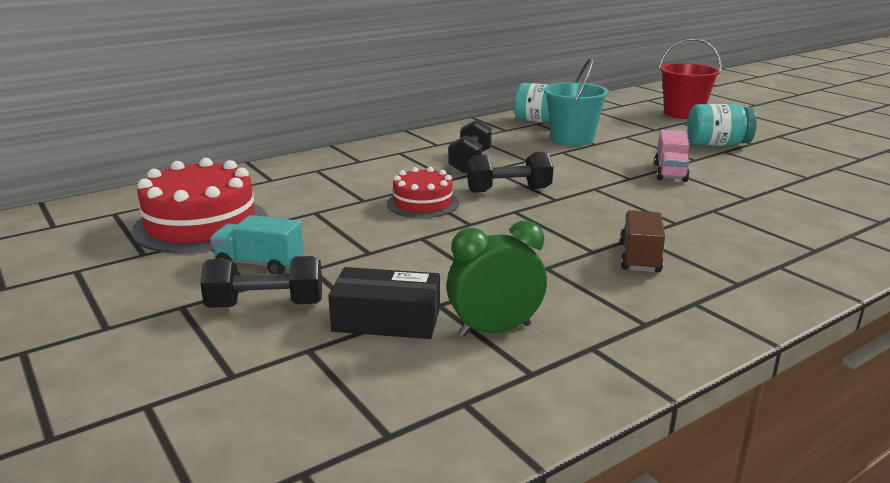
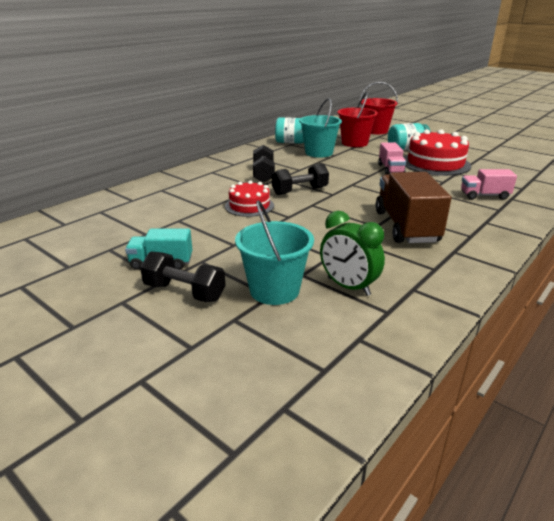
camera: 15 degrees left, 5 degrees up
red cake [132,158,267,253] -> red cake moved to [403,129,471,176]
black dumbbell [200,256,322,308] -> black dumbbell turned 45 degrees clockwise [140,252,225,302]
black box [328,267,440,339] -> turquoise bucket [235,200,314,305]
green clock [447,220,547,337] -> green clock turned 105 degrees counterclockwise [320,211,385,296]
brown truck [620,210,665,272] -> brown truck [375,172,451,243], size x1.80
none -> red bucket [337,92,378,147]
none -> pink truck [461,169,517,200]

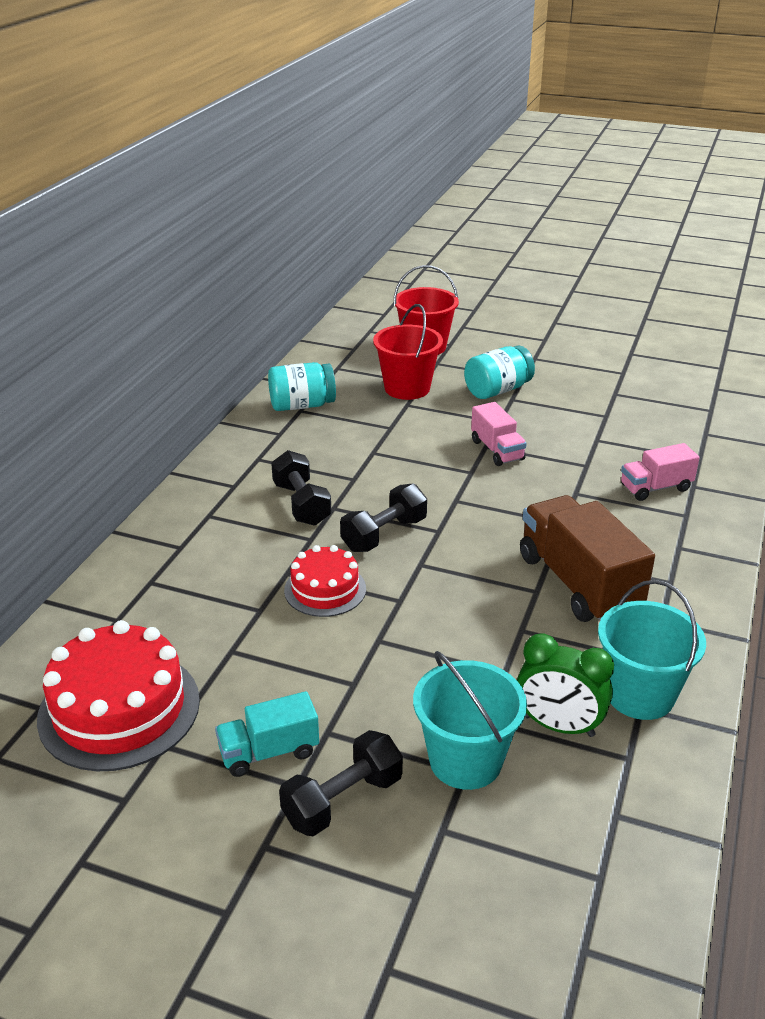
camera: 20 degrees left, 5 degrees up
black dumbbell [140,252,225,302] -> black dumbbell turned 45 degrees counterclockwise [279,730,403,836]
turquoise bucket [299,98,342,158] -> turquoise bucket moved to [598,580,706,720]
red cake [403,129,471,176] -> red cake moved to [37,620,200,771]

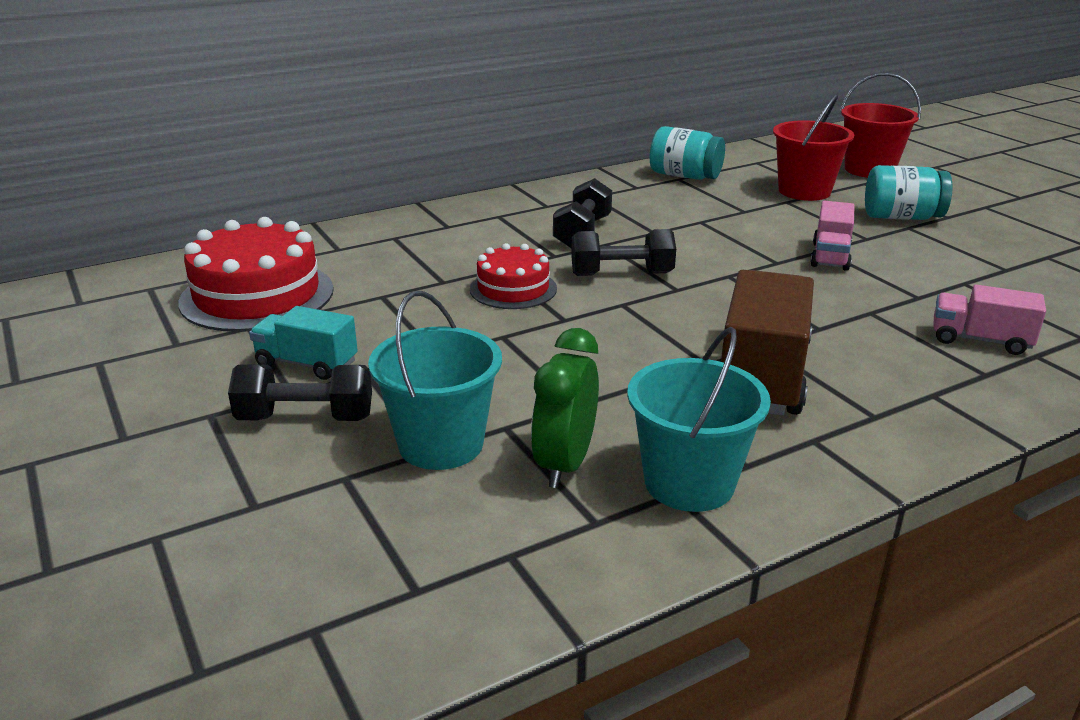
camera: 40 degrees right, 5 degrees down
green clock [517,633,614,737] -> green clock turned 45 degrees clockwise [531,328,599,488]

